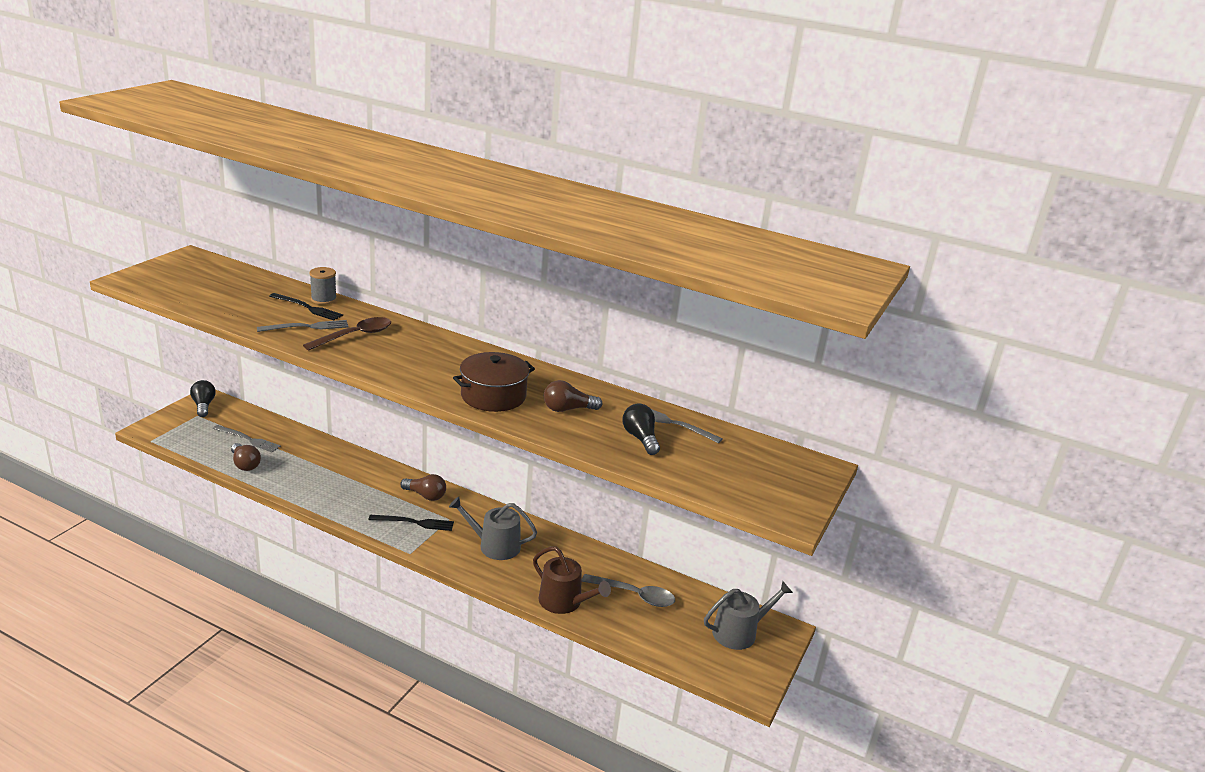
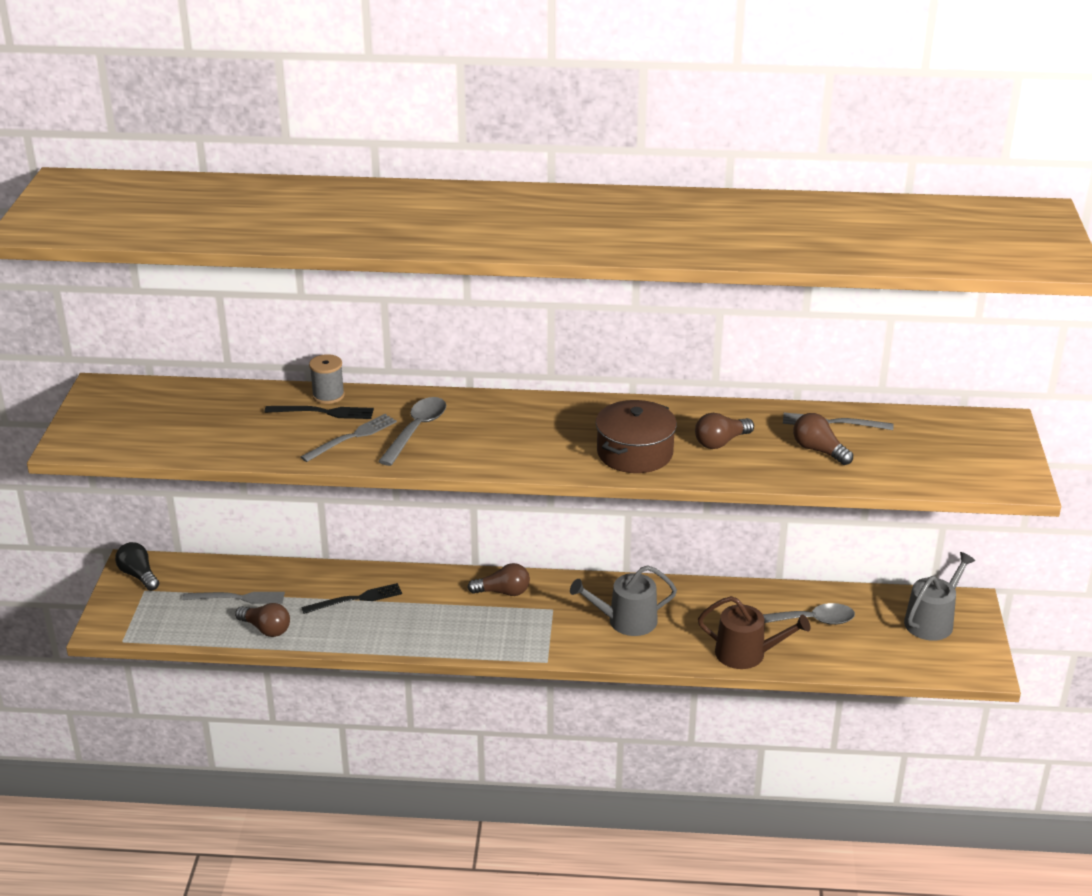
camera: 20 degrees left, 5 degrees up
brown spoon [303,317,391,351] -> grey spoon [378,397,446,466]
black fork [368,515,454,531] -> black fork moved to [301,583,402,614]
black light bulb [623,403,660,455] -> brown light bulb [793,413,853,465]

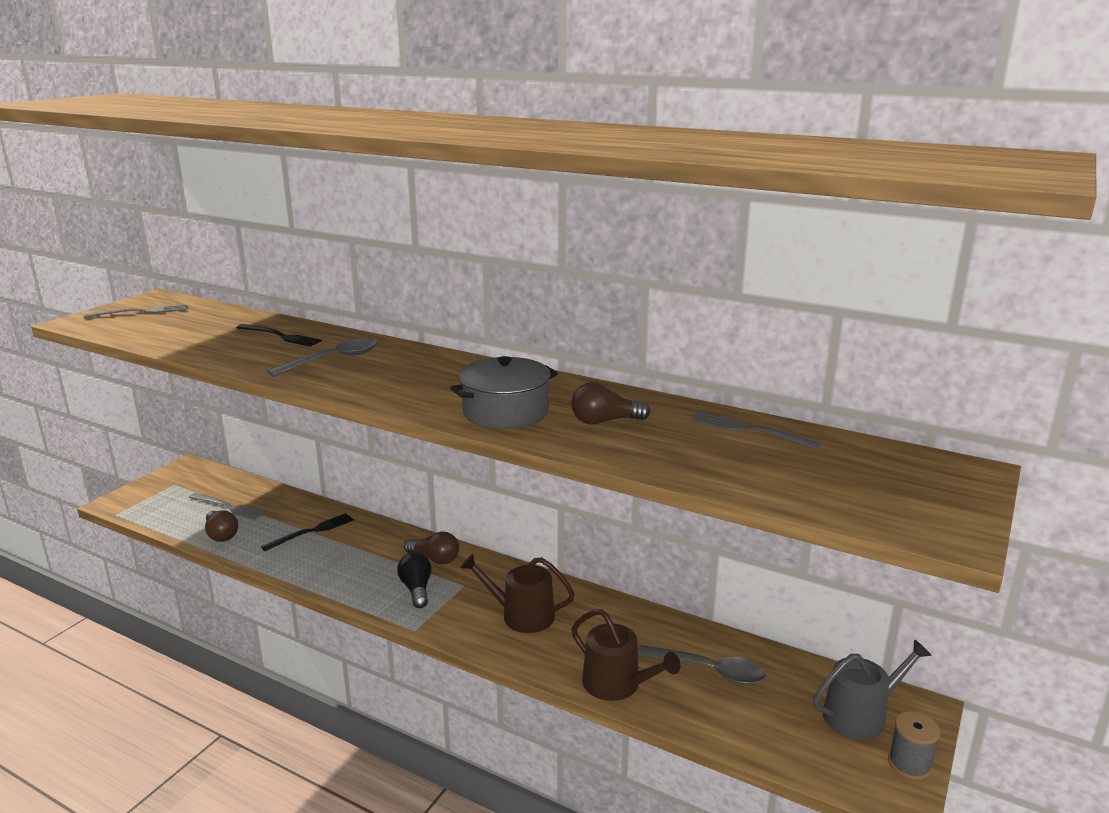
camera: 25 degrees right, 10 degrees down
black light bulb [115,542,159,591] -> black light bulb moved to [397,552,432,608]
grey fork [301,414,397,462] -> grey fork moved to [83,304,187,318]
black fork [301,583,402,614] -> black fork turned 45 degrees counterclockwise [261,513,354,551]
grey spool [309,354,345,404] -> grey spool moved to [888,711,940,780]
grey watering can [570,565,677,636] -> brown watering can [461,554,575,633]
brown pot [596,400,677,473] -> grey pot [450,356,558,429]
brown light bulb [793,413,853,465] -> none

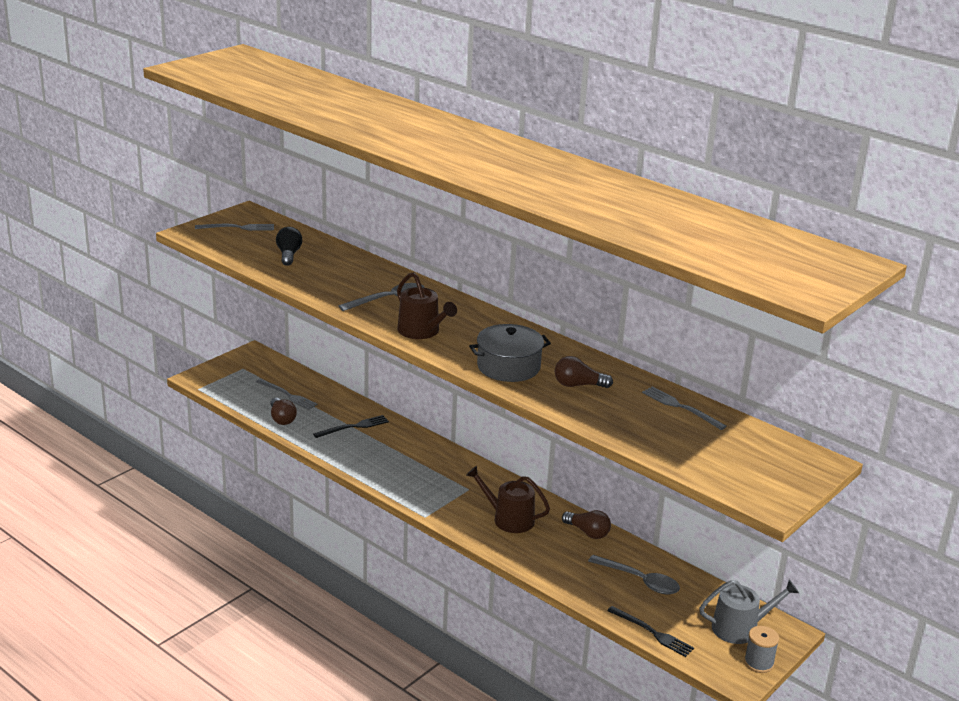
camera: 10 degrees right, 5 degrees up
black fork [236,324,322,346] -> black fork moved to [607,606,694,657]
black light bulb [397,552,432,608] -> black light bulb moved to [276,227,302,266]
brown light bulb [404,531,459,564] -> brown light bulb moved to [562,510,611,539]
brown watering can [572,609,680,701] -> brown watering can moved to [397,272,457,339]

